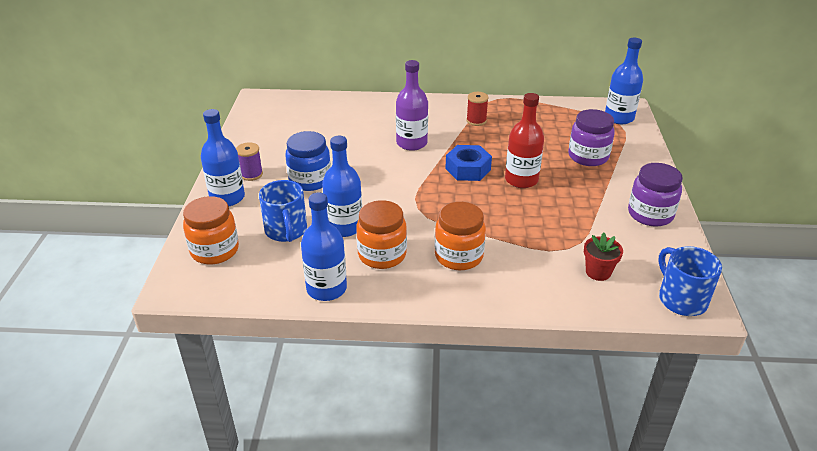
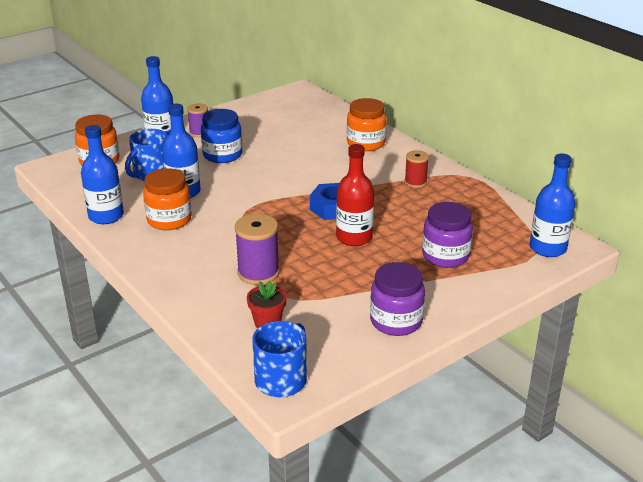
camera: 50 degrees right, 5 degrees down
purple bottle [396,60,428,151] -> none
orange jar [435,202,486,270] -> orange jar moved to [347,98,387,151]
none -> purple spool [235,214,280,285]

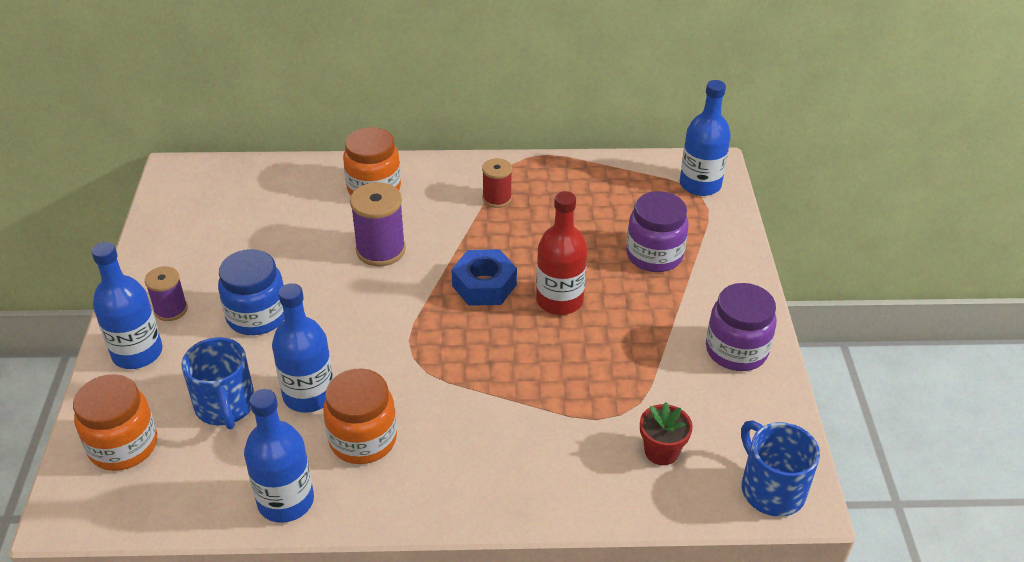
camera: 55 degrees left, 10 degrees up
purple spool [235,214,280,285] -> purple spool moved to [350,182,406,266]

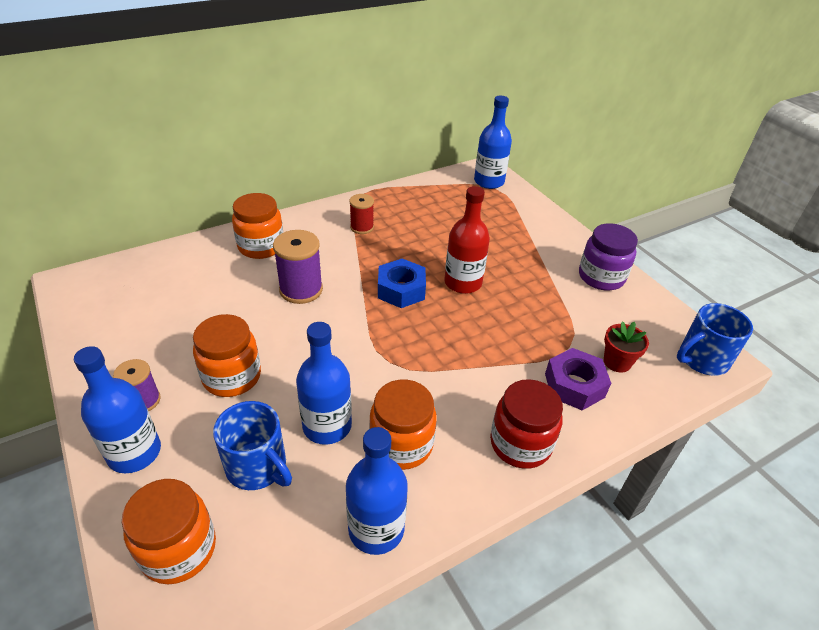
camera: 30 degrees left, 0 degrees up
blue jar [218,249,284,335] -> orange jar [193,314,261,397]
purple jar [626,191,689,272] -> none
blue mug [741,420,820,517] -> blue mug turned 60 degrees counterclockwise [677,303,753,376]
none -> red jar [490,379,563,469]
none -> purple nut [545,348,611,411]

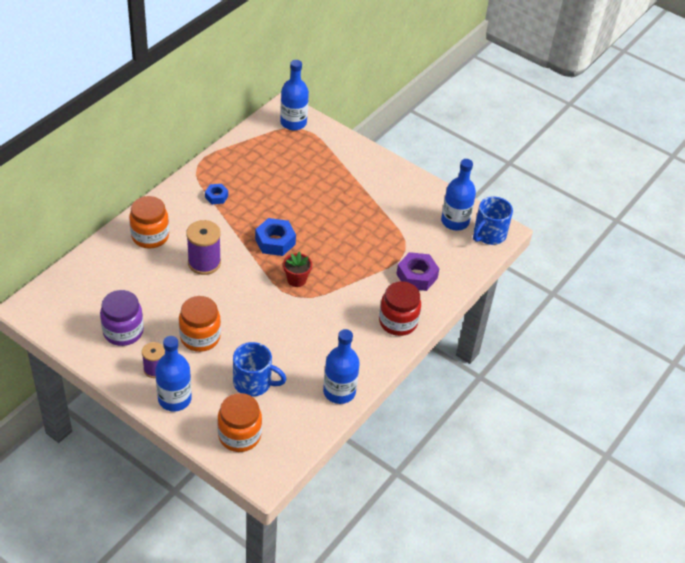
camera: 25 degrees left, 5 degrees up
blue bottle [296,322,352,445] -> blue bottle moved to [441,159,476,231]
red spool [349,194,374,234] -> blue nut [205,184,228,204]
orange jar [369,380,437,470] -> none
red bottle [444,186,490,294] -> none
purple jar [579,223,638,291] -> purple jar moved to [100,290,144,346]
red flower pot [604,321,649,372] -> red flower pot moved to [283,251,312,287]

